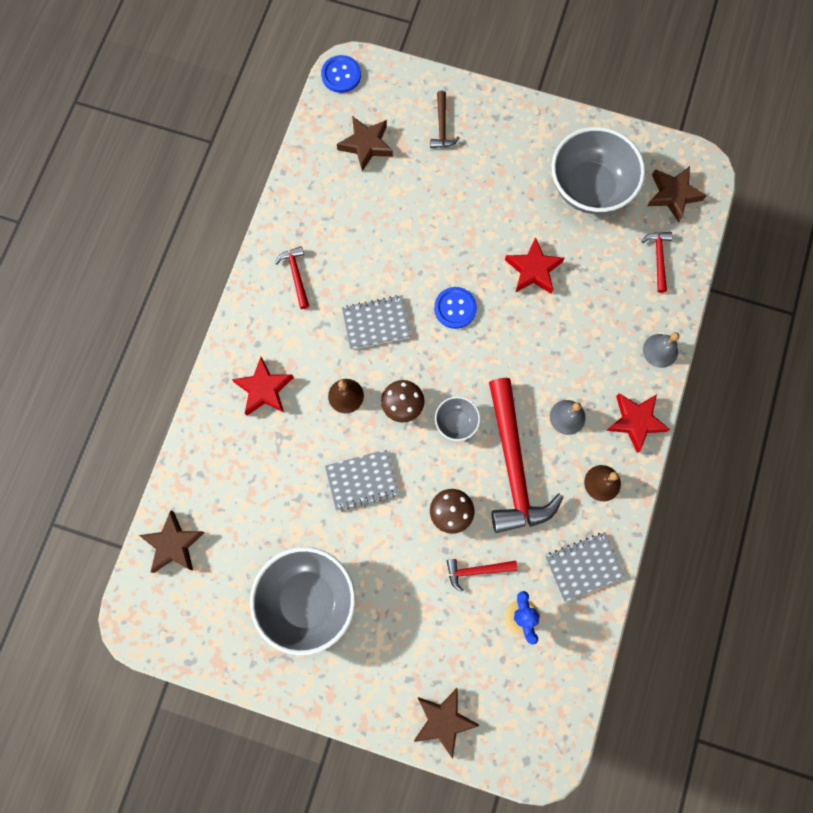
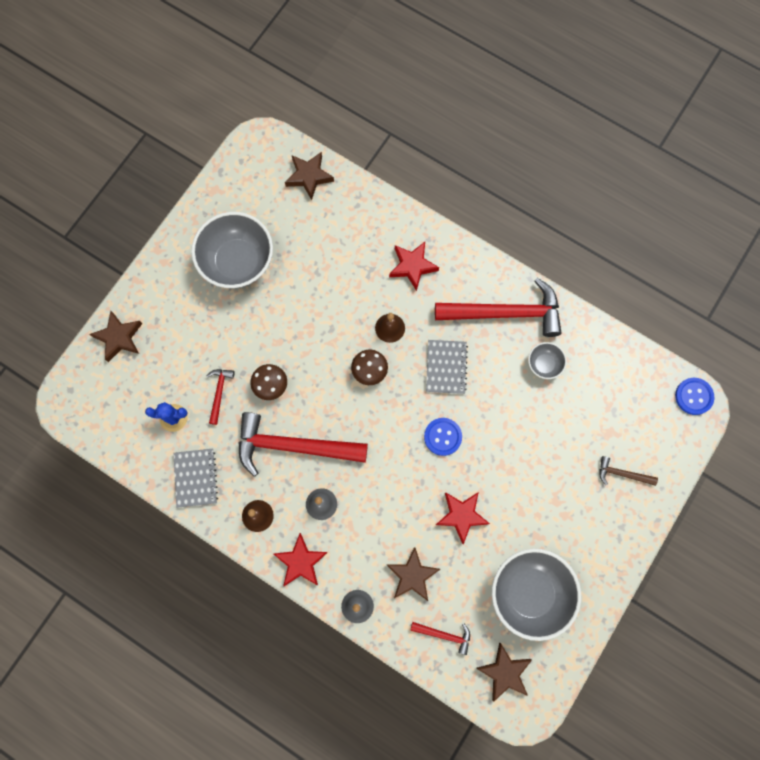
camera: 105 degrees right, 0 degrees up
red hammer [275,246,309,309] -> red hammer [435,278,562,337], size x2.25
grey notebook [325,449,399,511] -> none
brown star [337,116,393,171] -> brown star moved to [386,547,440,601]
grey bowl [435,396,480,441] -> grey bowl moved to [528,342,567,379]

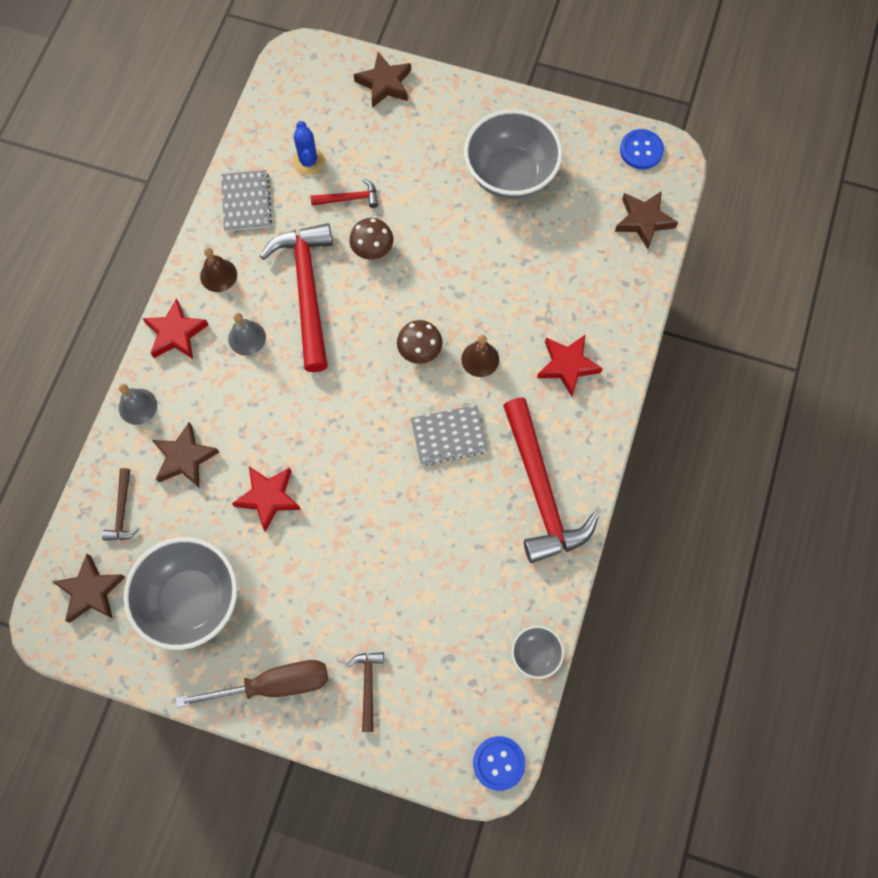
camera: 75 degrees right, 5 degrees down
grey notebook [173,449,218,508] -> grey notebook turned 75 degrees counterclockwise [221,170,272,231]
red hammer [410,622,470,655] -> brown hammer [102,468,139,541]
blue button [424,418,462,456] -> blue button moved to [620,129,664,169]
grey bowl [528,342,567,379] -> grey bowl moved to [512,626,564,679]
none -> brown screwdriver [176,660,328,708]

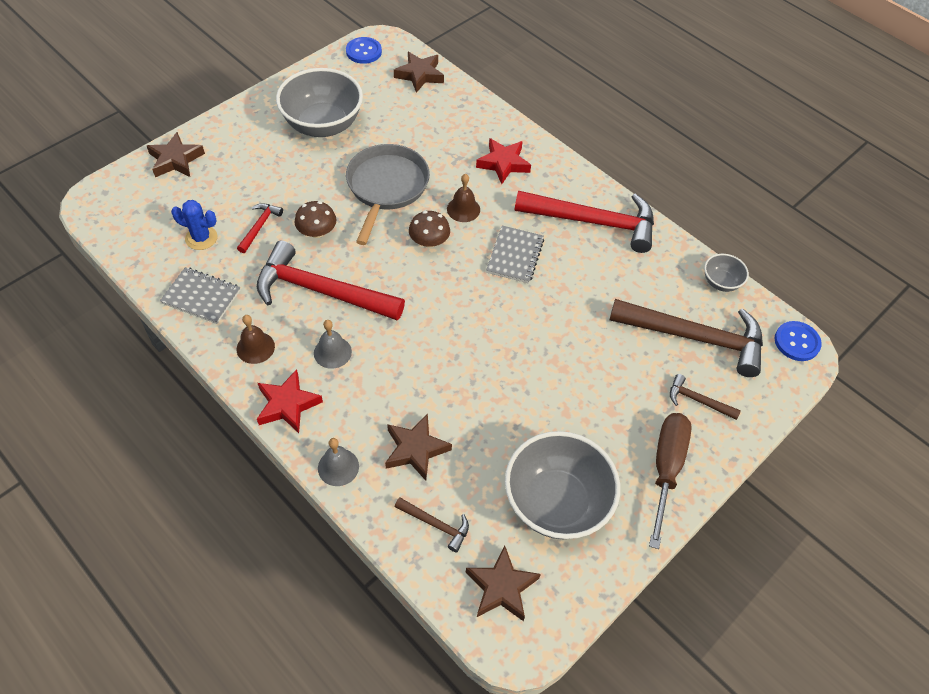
camera: 65 degrees left, 15 degrees down
red star [232,466,301,532] -> none
none -> grey pan [346,144,430,245]
none -> brown hammer [610,299,763,377]

